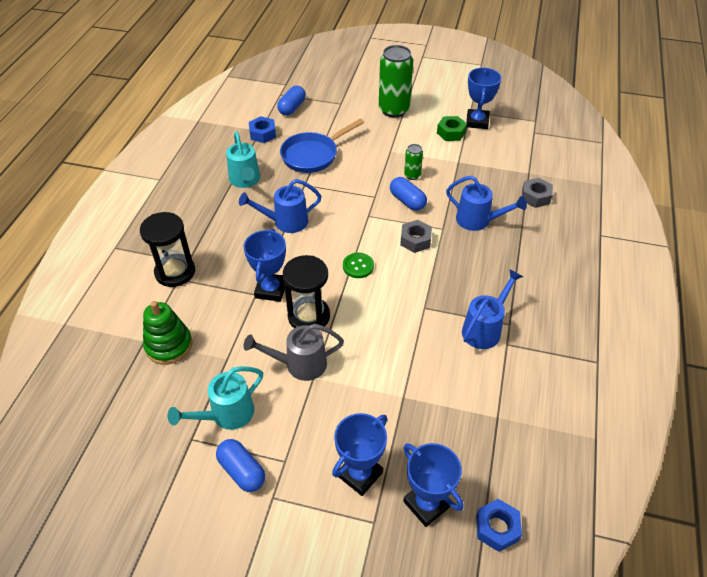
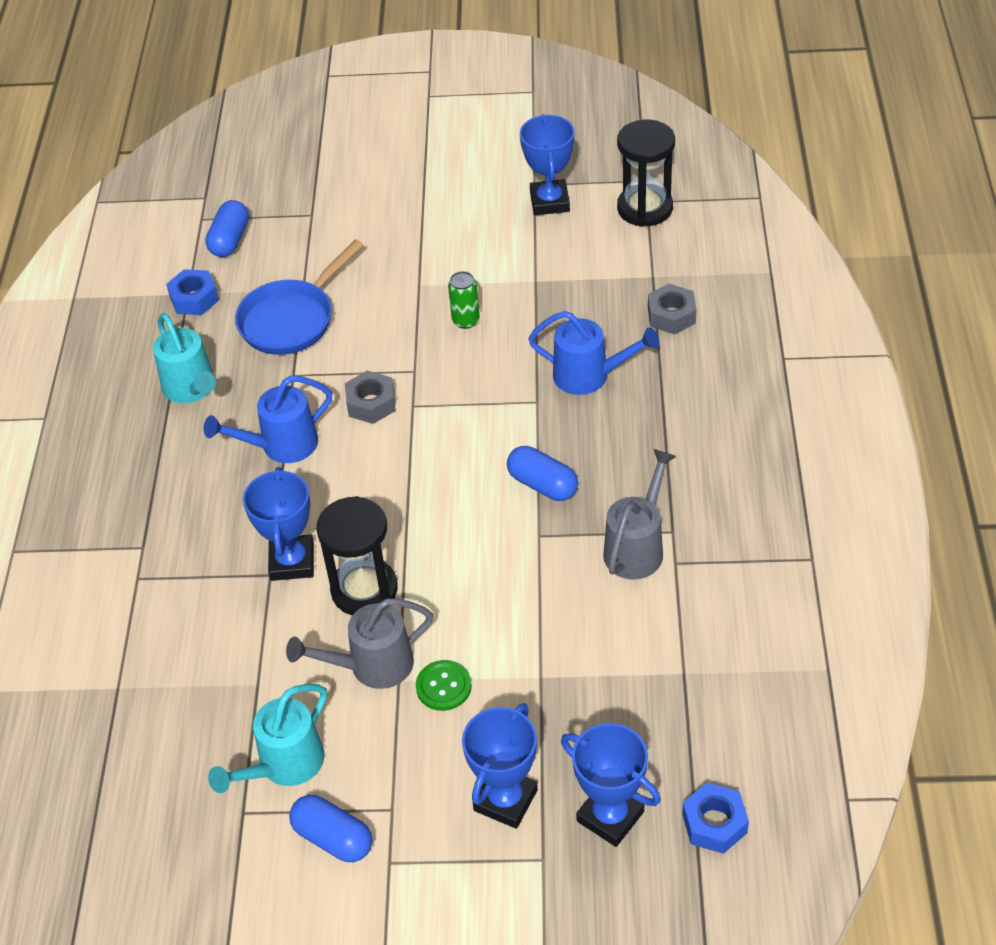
camera: 10 degrees left, 0 degrees up
black hourglass [140,212,195,287] -> black hourglass moved to [617,120,675,227]
green stacking toy [143,301,192,365] -> none
green button [343,253,374,278] -> green button moved to [416,660,472,711]
green can [379,45,413,118] -> none
blue capsule [390,177,427,211] -> blue capsule moved to [507,446,578,501]
grey nut [400,220,432,253] -> grey nut moved to [345,371,396,424]
green nut [437,116,467,141] -> none
blue watering can [462,269,523,349] -> grey watering can [603,449,676,580]

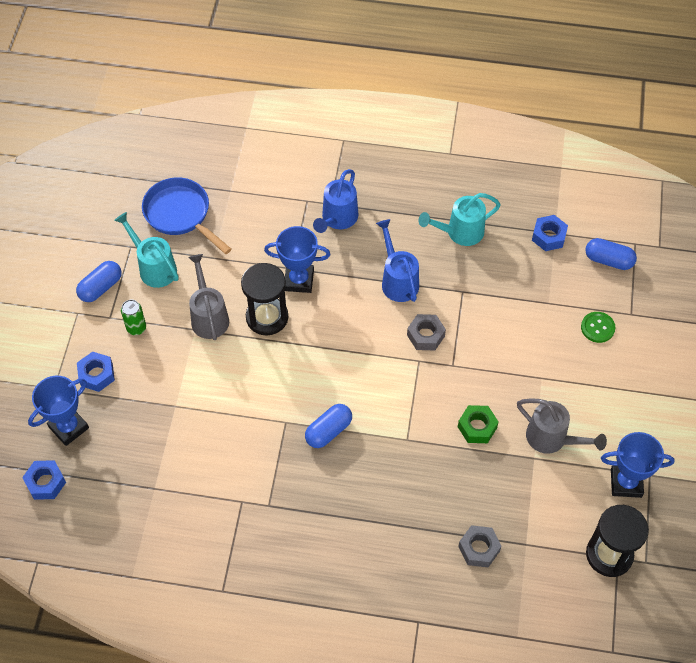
camera: 95 degrees right, 10 degrees up
blue pan [235,239,363,355] -> blue pan moved to [142,177,232,254]
green button [416,660,472,711] -> green button moved to [581,312,615,343]
green can [448,271,480,329] -> green can moved to [121,300,146,335]
blue trophy [462,703,538,829] -> blue nut [77,352,115,392]
blue watering can [528,311,660,395] -> blue watering can moved to [313,169,358,233]
grey watering can [603,449,676,580] -> grey watering can moved to [517,398,607,454]
none -> green nut [458,405,499,443]

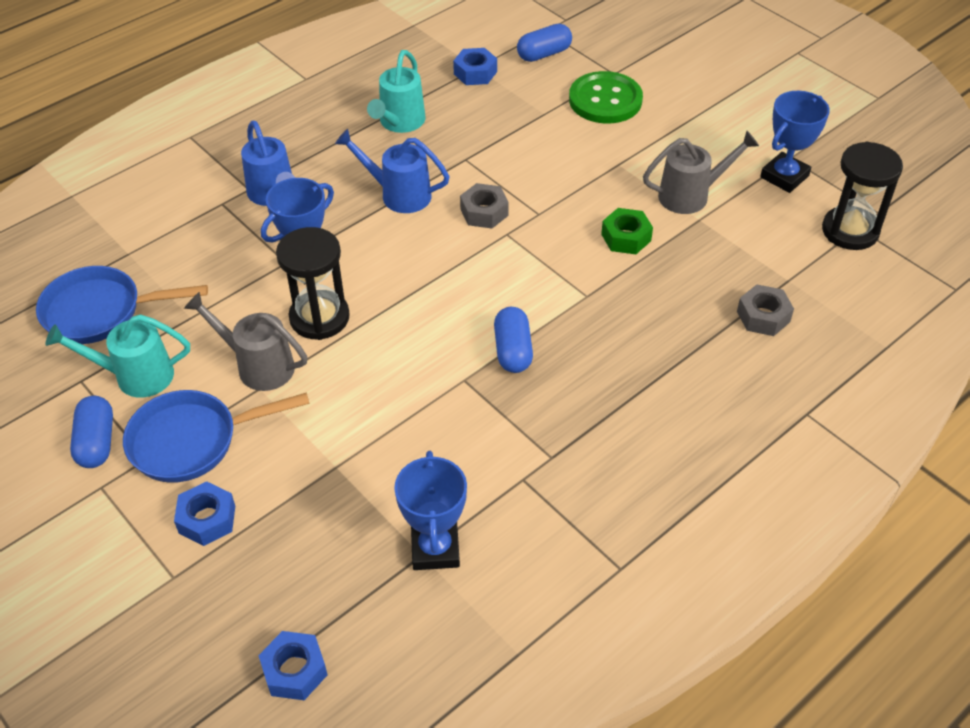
camera: 50 degrees left, 10 degrees down
blue trophy [28,376,89,446] -> blue trophy moved to [394,451,467,570]
green can [121,300,146,335] -> blue pan [123,390,310,483]
green button [581,312,615,343] -> green button [569,71,643,124], size x1.84

